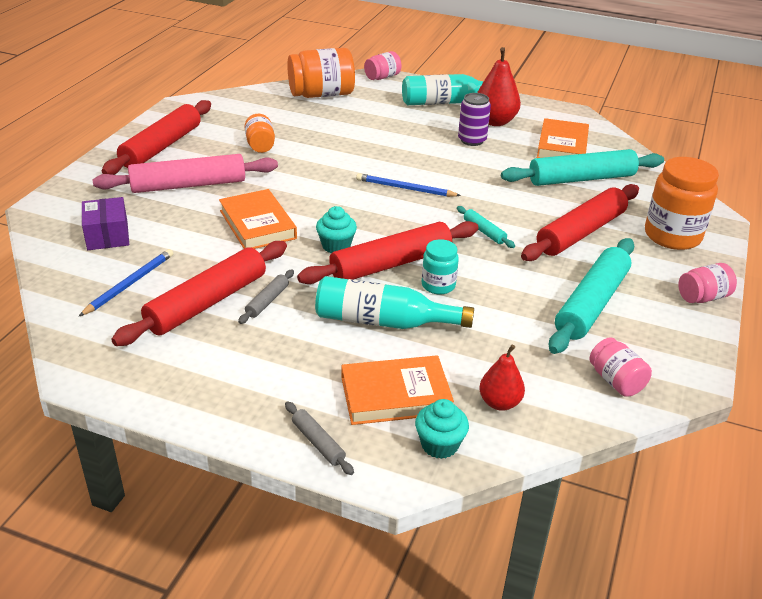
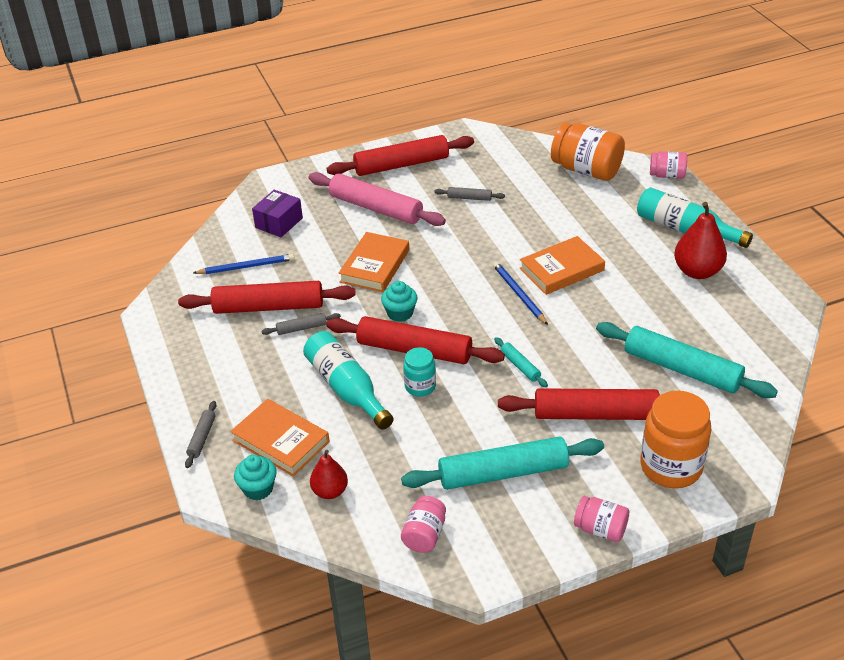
camera: 50 degrees right, 5 degrees up
orange jar [244,114,275,153] -> grey rolling pin [435,187,505,201]
turquoise rolling pin [457,206,515,248] -> turquoise rolling pin turned 45 degrees counterclockwise [494,337,548,388]
purple can [458,93,491,146] -> none
orange book [537,118,589,158] -> orange book moved to [519,236,605,295]

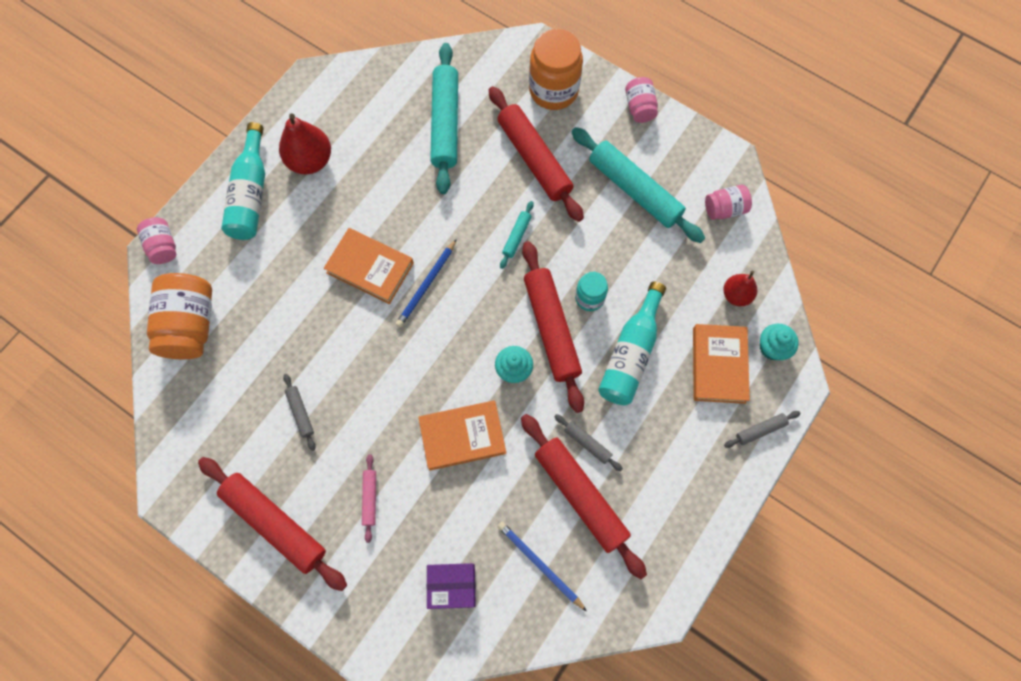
camera: 125 degrees left, 30 degrees up
pink rolling pin [309,172,446,226] -> pink rolling pin [362,454,376,543], size x0.45

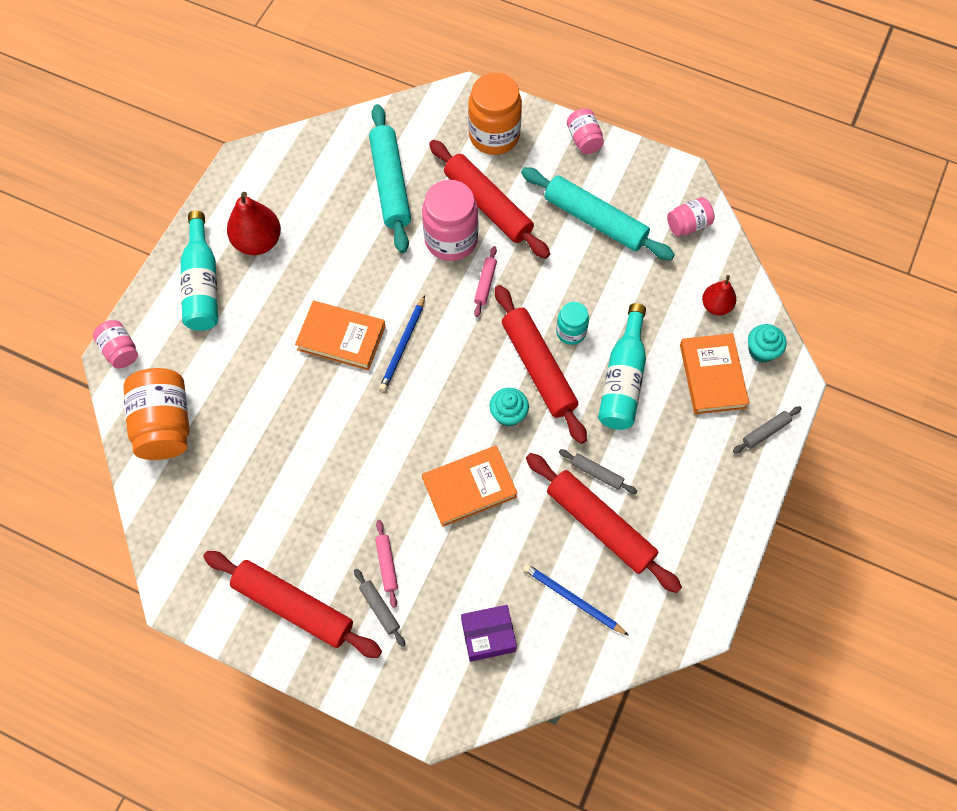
camera: 10 degrees left, 5 degrees down
grey rolling pin [283,374,316,451] -> grey rolling pin moved to [354,569,405,647]
turquoise rolling pin [500,201,534,269] -> pink rolling pin [474,246,497,317]
none -> pink jar [422,180,478,261]

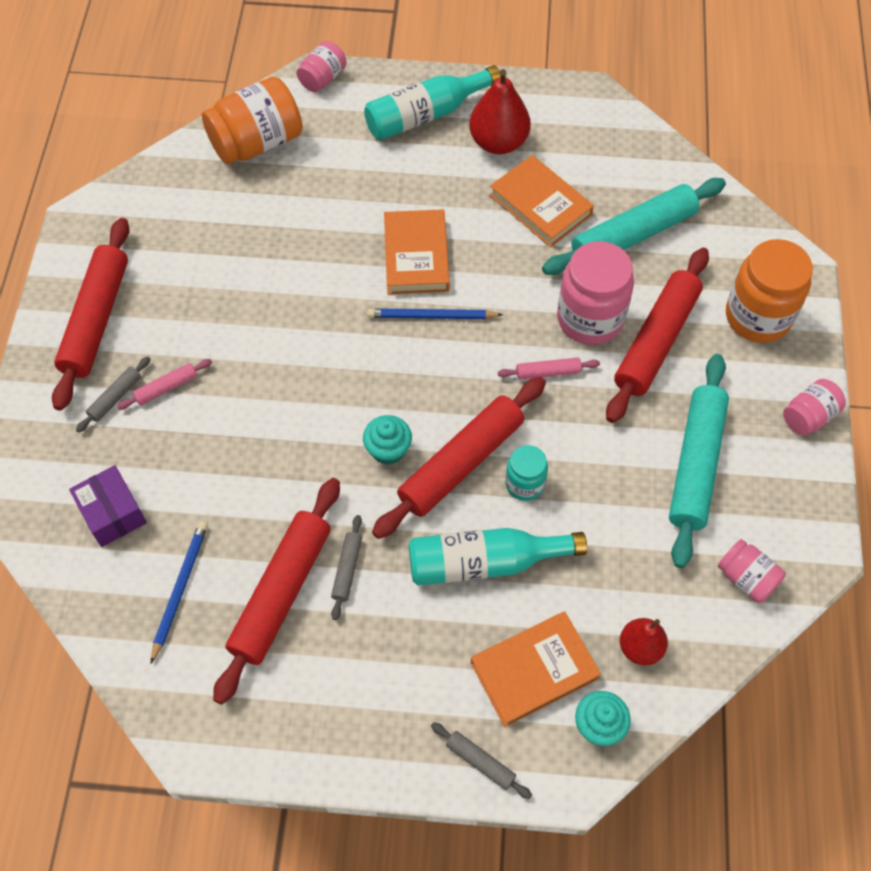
camera: 70 degrees right, 5 degrees down
orange book [422,446,517,527] -> orange book moved to [490,155,594,247]

